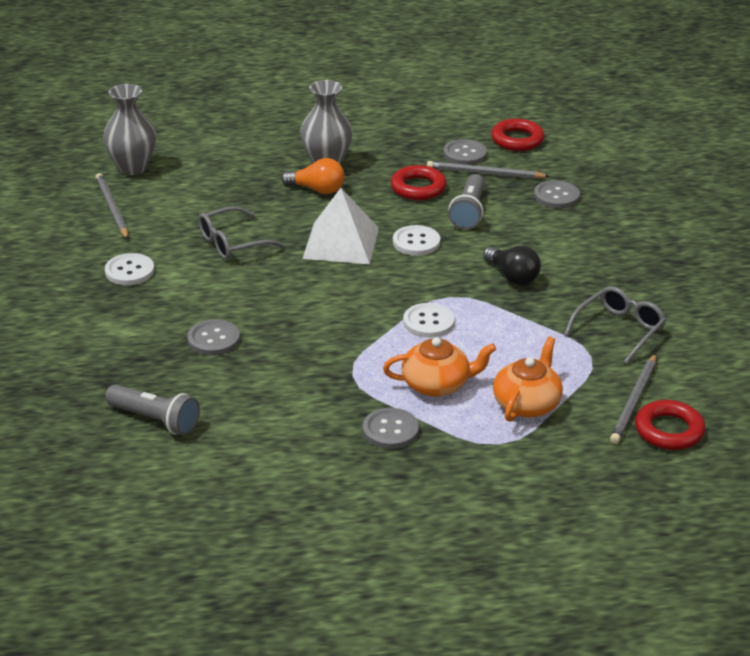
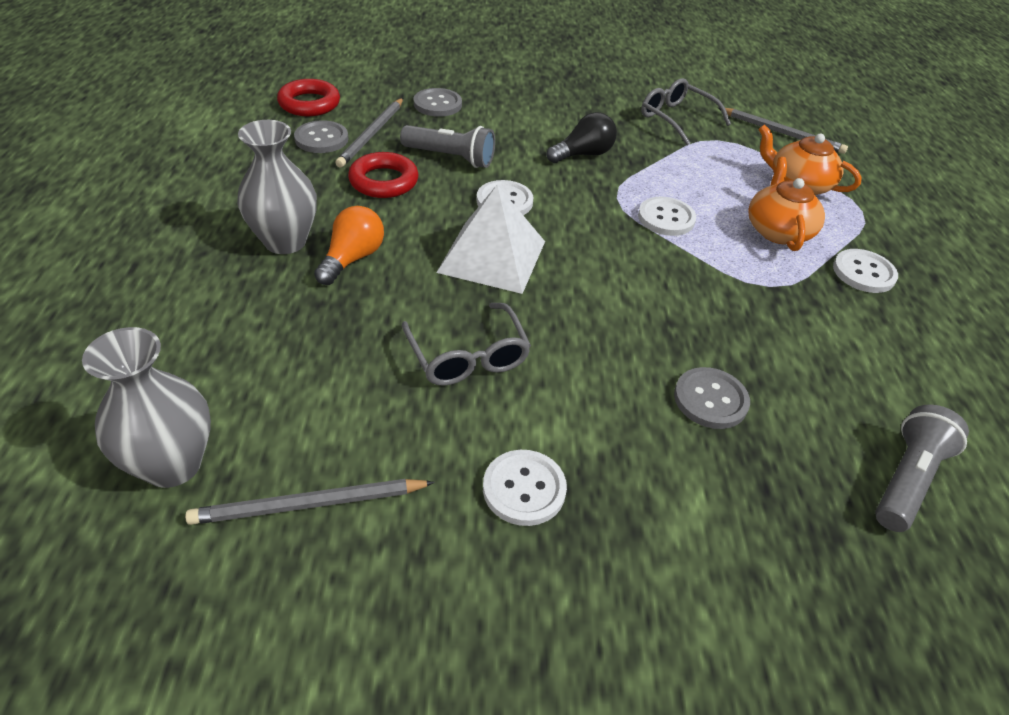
camera: 85 degrees left, 10 degrees up
grey button [363,408,419,449] -> white button [833,249,898,293]
red ring [635,400,705,450] -> none

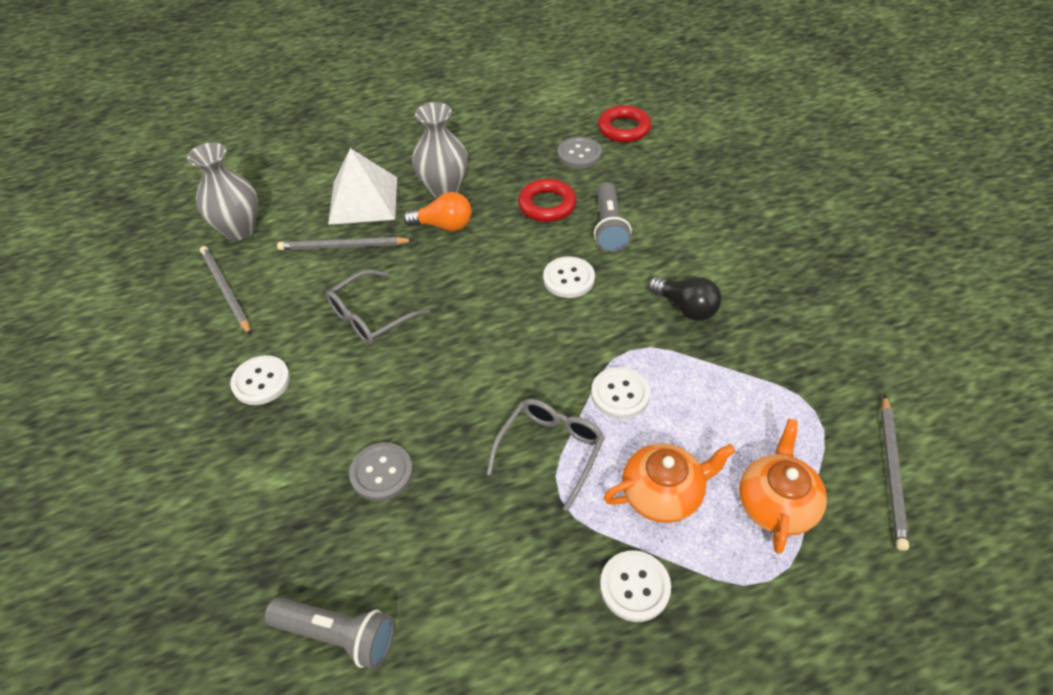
camera: 75 degrees right, 5 degrees up
grey pencil [335,98,403,167] -> grey pencil moved to [277,237,414,250]
grey button [414,88,462,117] -> none
white pyramid [436,185,545,294] -> white pyramid moved to [328,148,397,225]
grey glasses [641,78,731,146] -> grey glasses moved to [486,399,605,511]

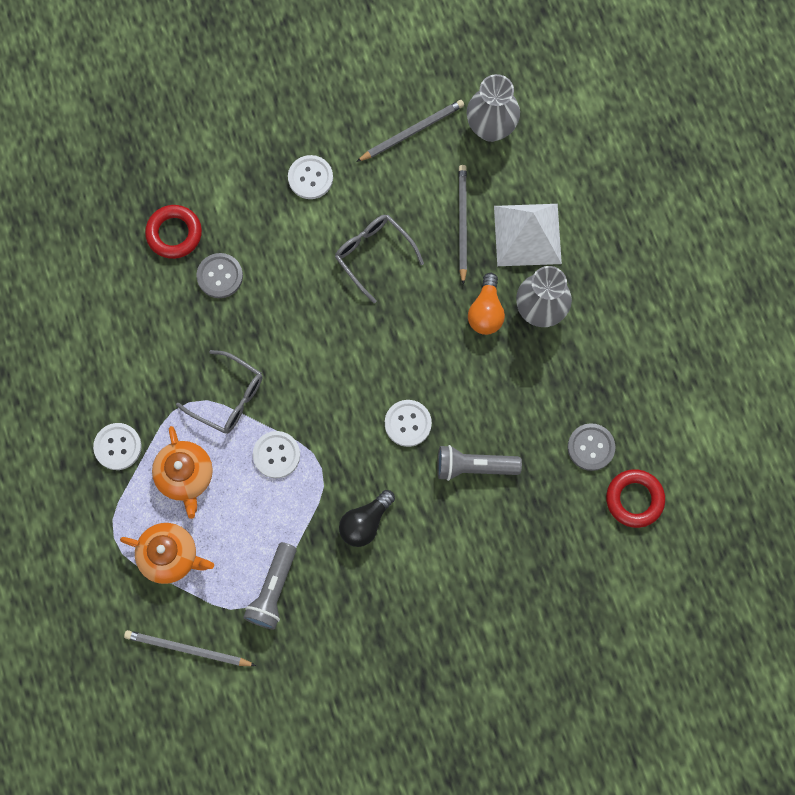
camera: 90 degrees right, 25 degrees up
grey flashlight [265,597,395,669] -> grey flashlight moved to [243,542,296,630]
red ring [518,179,577,222] -> red ring moved to [145,205,202,259]

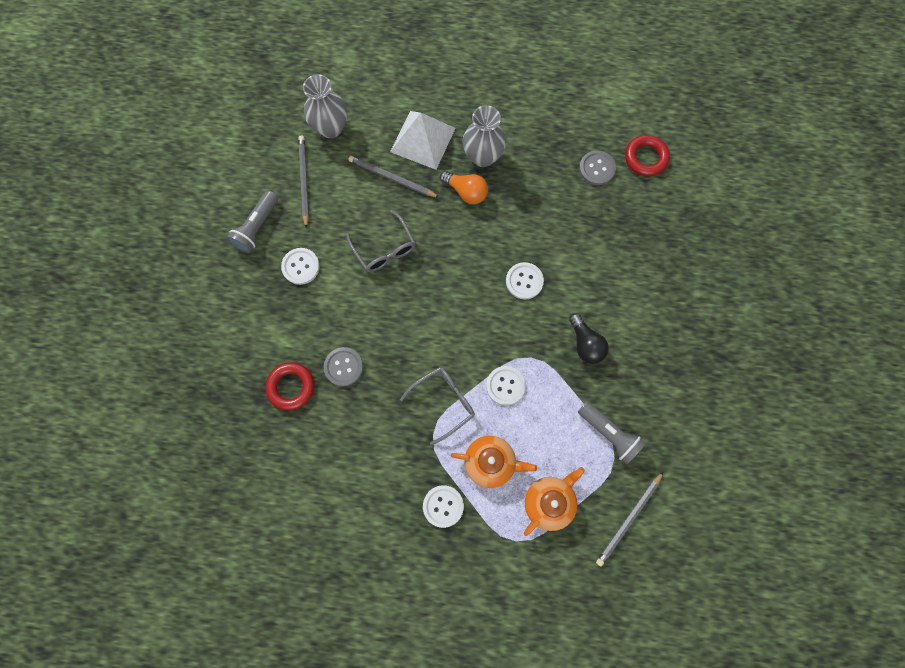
camera: 65 degrees left, 0 degrees up
grey glasses [335,215,424,303] -> grey glasses turned 105 degrees counterclockwise [346,210,415,272]
grey flashlight [437,445,522,481] -> grey flashlight moved to [227,191,278,253]

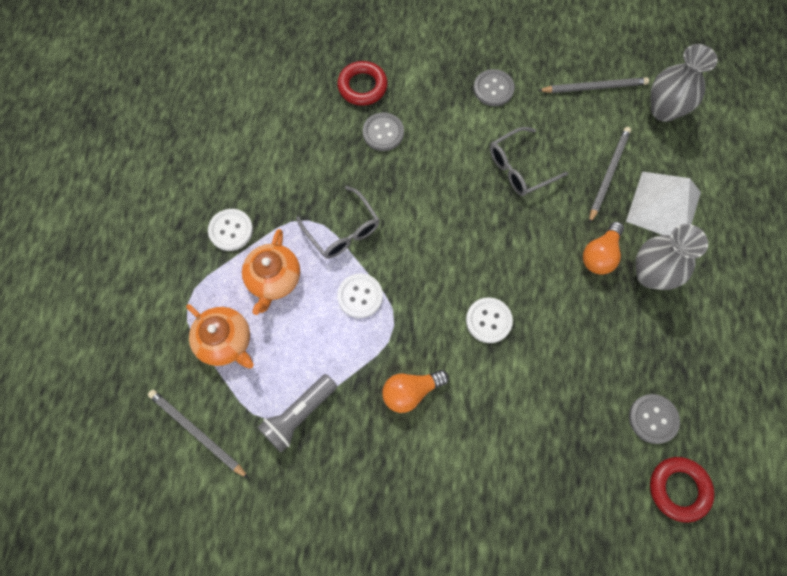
camera: 90 degrees right, 5 degrees down
grey flashlight [227,191,278,253] -> none
white button [281,248,320,285] -> grey button [474,69,515,106]
black light bulb [569,313,609,364] -> orange light bulb [382,370,449,413]

